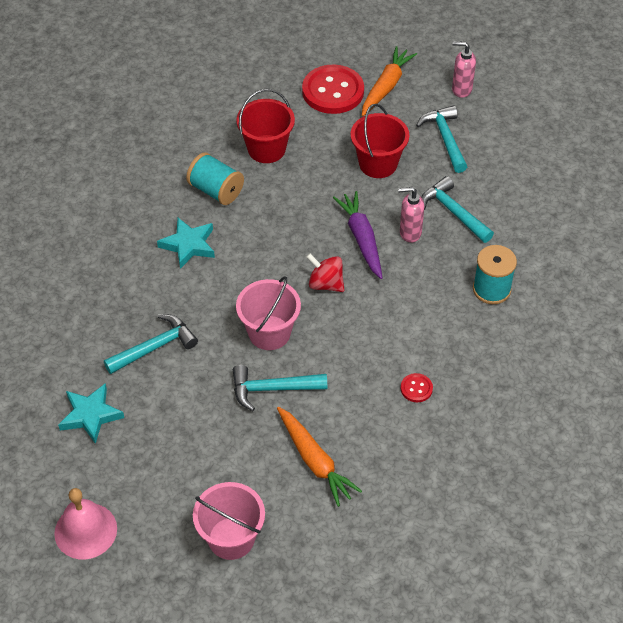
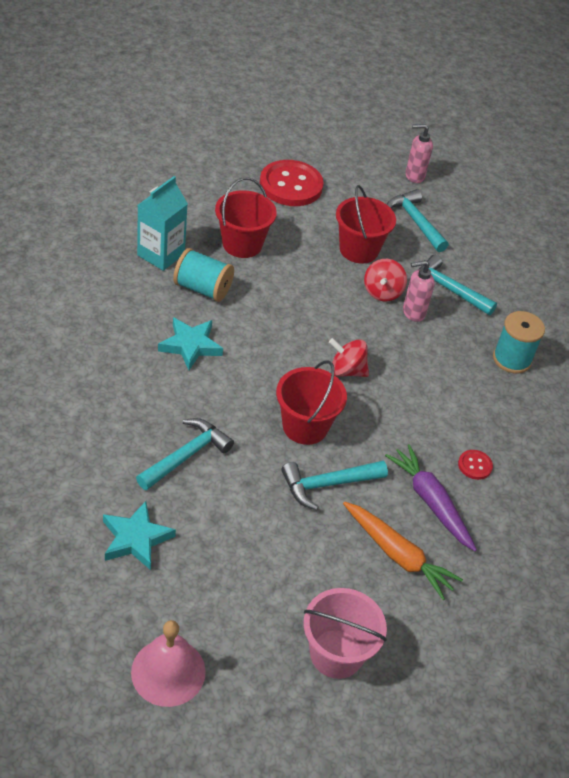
camera: 20 degrees left, 5 degrees down
pink bucket [236,276,301,350] -> red bucket [276,360,347,445]
purple carrot [333,191,383,279] -> purple carrot moved to [385,444,477,551]
orange carrot [362,46,417,116] -> none
none -> turquoise carton [137,176,188,271]
none -> red spinning top [364,259,407,301]

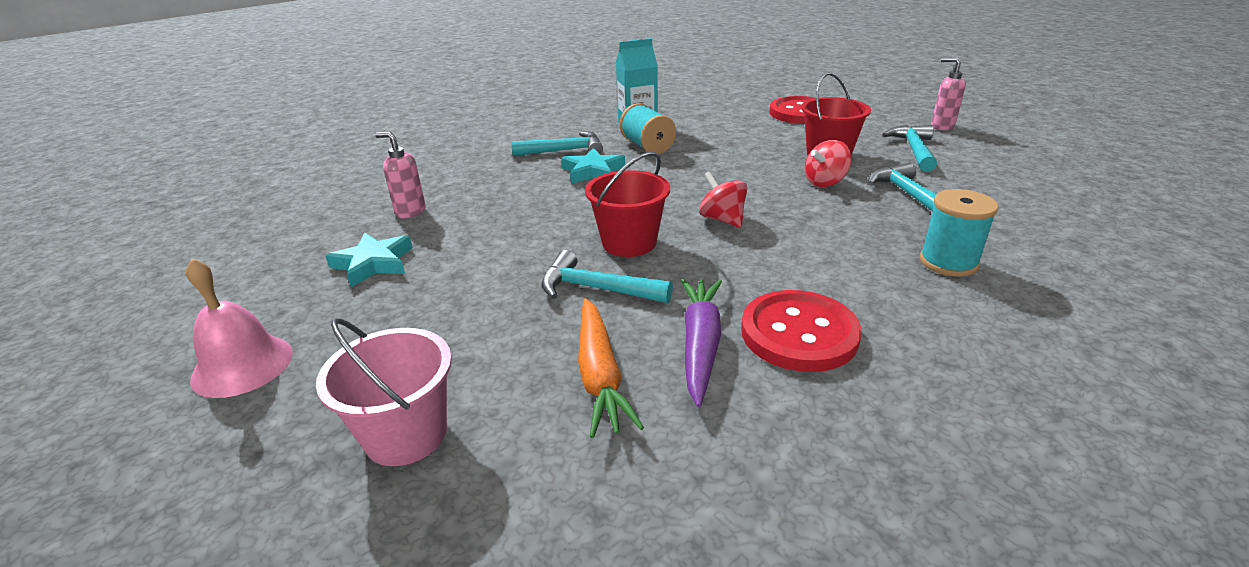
camera: 45 degrees right, 15 degrees down
turquoise hammer [136,418,234,491] -> turquoise hammer moved to [511,131,603,156]
red bucket [215,177,277,258] -> none
pink soap dispenser [403,260,435,322] -> pink soap dispenser moved to [375,132,426,218]
red button [458,450,493,480] -> red button [741,290,862,372], size x2.28

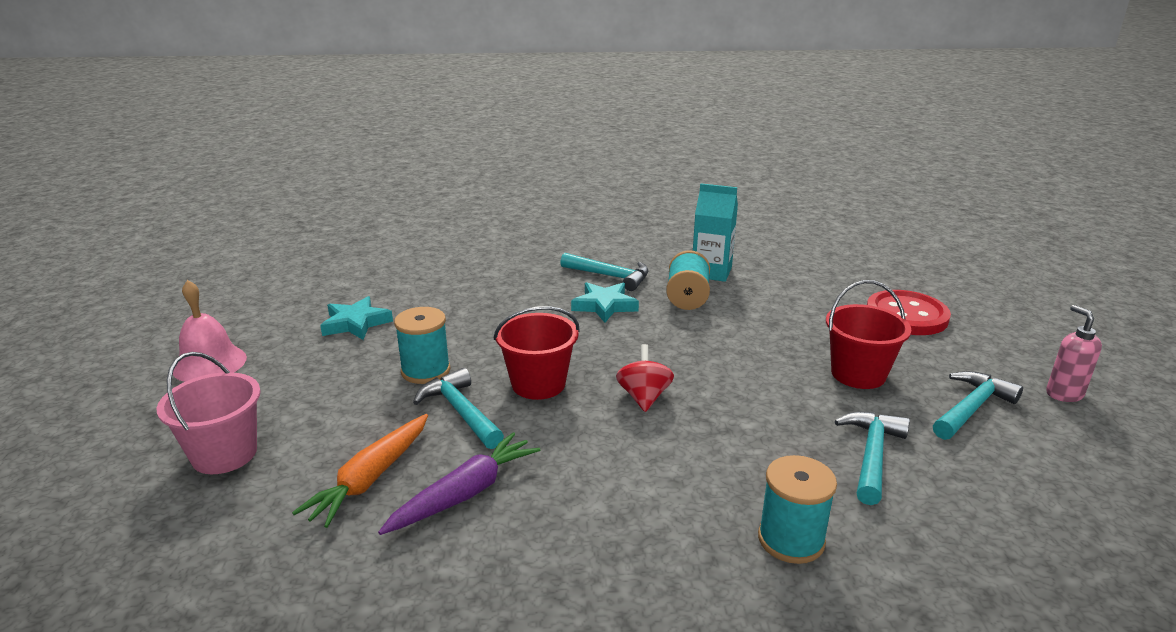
camera: 35 degrees right, 5 degrees down
pink soap dispenser [375,132,426,218] -> none
red button [741,290,862,372] -> none
red spinning top [805,140,852,187] -> none
none -> turquoise spool [394,307,451,384]

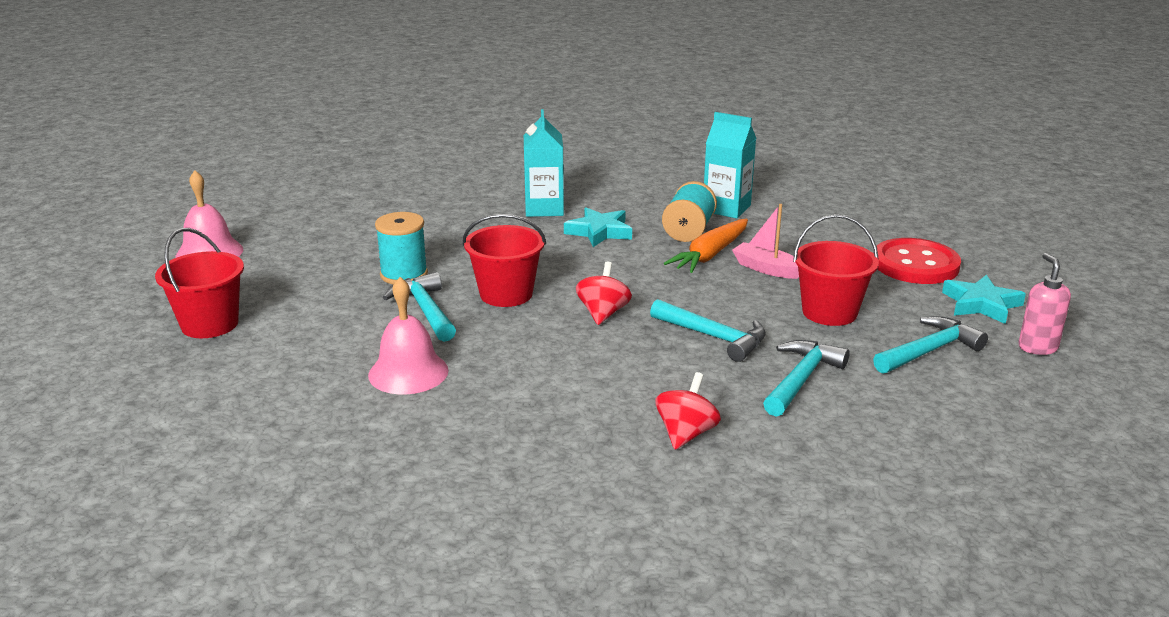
camera: 10 degrees right, 0 degrees up
pink bucket [157,352,261,474] -> red bucket [155,228,244,338]
orange carrot [292,414,428,528] -> orange carrot moved to [664,219,748,273]
turquoise star [320,296,393,340] -> turquoise star moved to [942,275,1026,324]
purple carrot [378,432,540,535] -> pink bell [368,277,449,394]
turquoise hammer [560,253,649,291] -> turquoise hammer moved to [650,299,766,362]
turquoise spool [758,455,837,564] -> red spinning top [655,372,721,450]
none -> turquoise carton [524,109,564,217]
none -> pink boat [732,204,799,279]

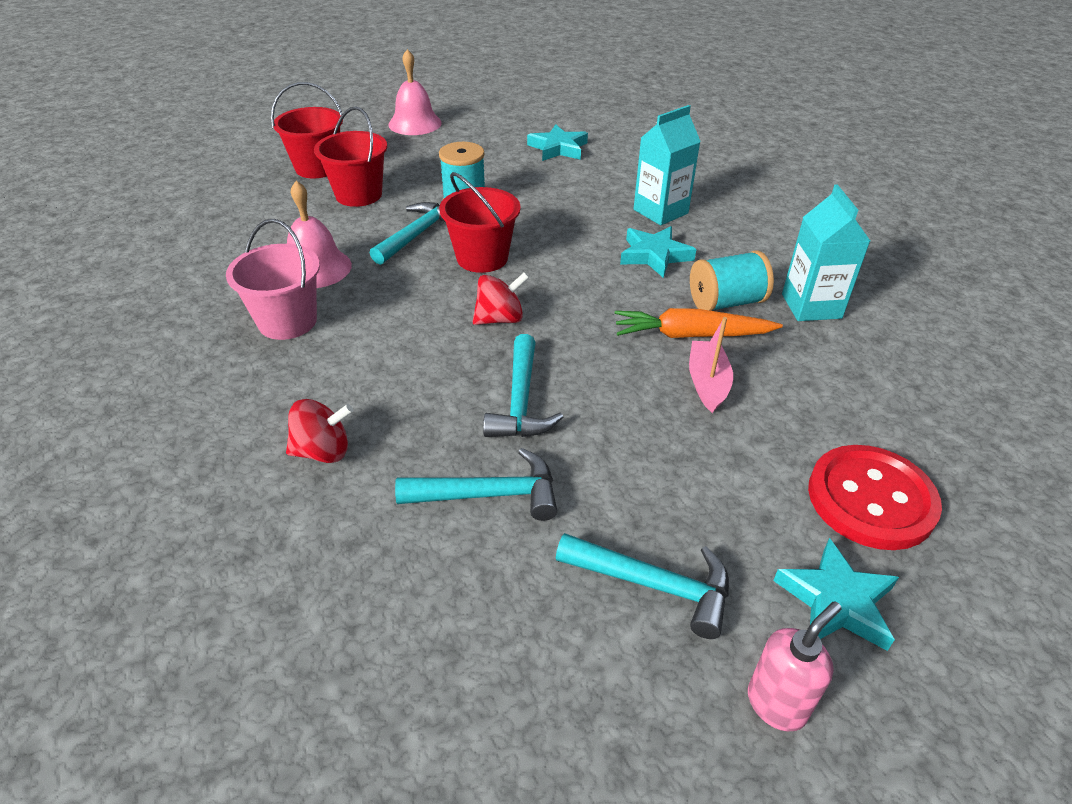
camera: 55 degrees right, 15 degrees up
red bucket [793,214,879,326] -> red bucket moved to [314,106,387,207]
none -> pink bucket [226,219,320,340]
none -> turquoise star [527,124,588,161]

